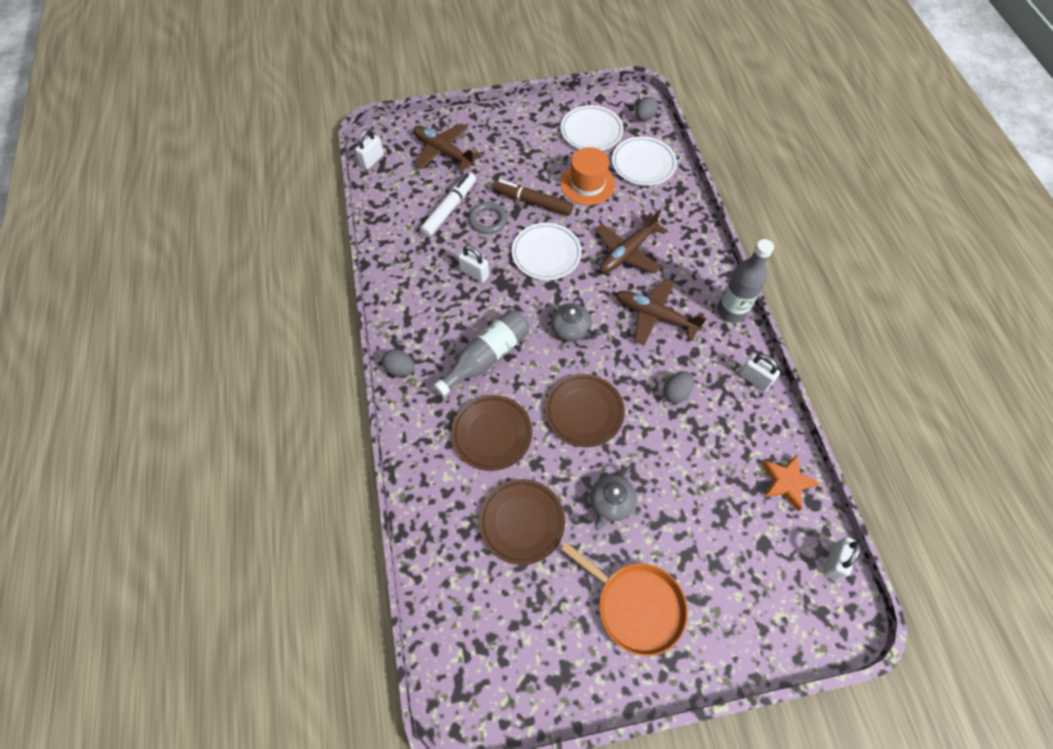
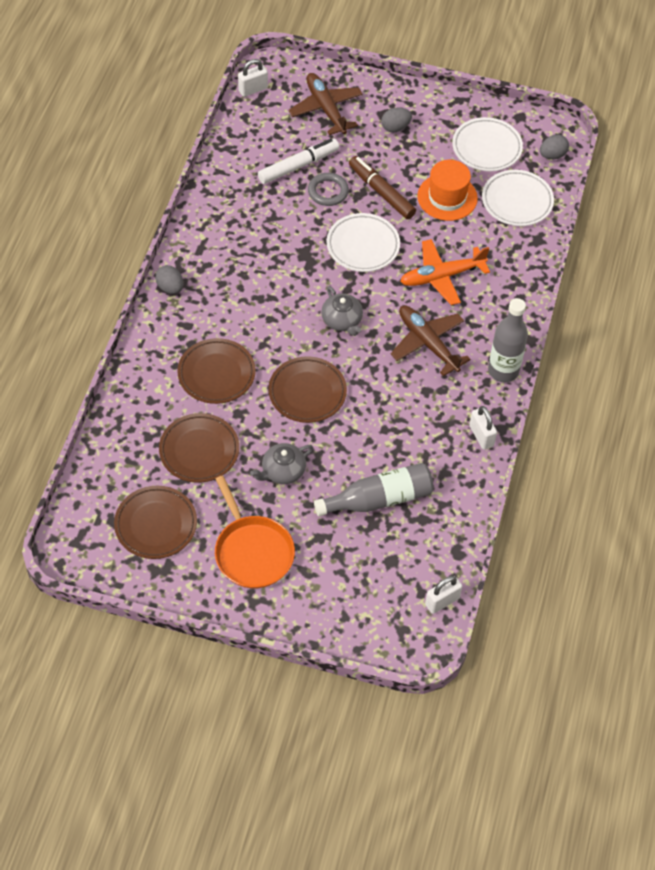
camera: 25 degrees right, 5 degrees down
grey bottle [433,310,529,396] -> grey bottle moved to [314,463,434,516]
white padlock [458,245,489,283] -> none
brown plane [595,209,668,273] -> orange plane [400,239,490,305]
grey egg [663,372,694,403] -> grey egg moved to [381,108,412,132]
orange star [762,454,820,511] -> none
none -> brown plate [114,486,197,559]

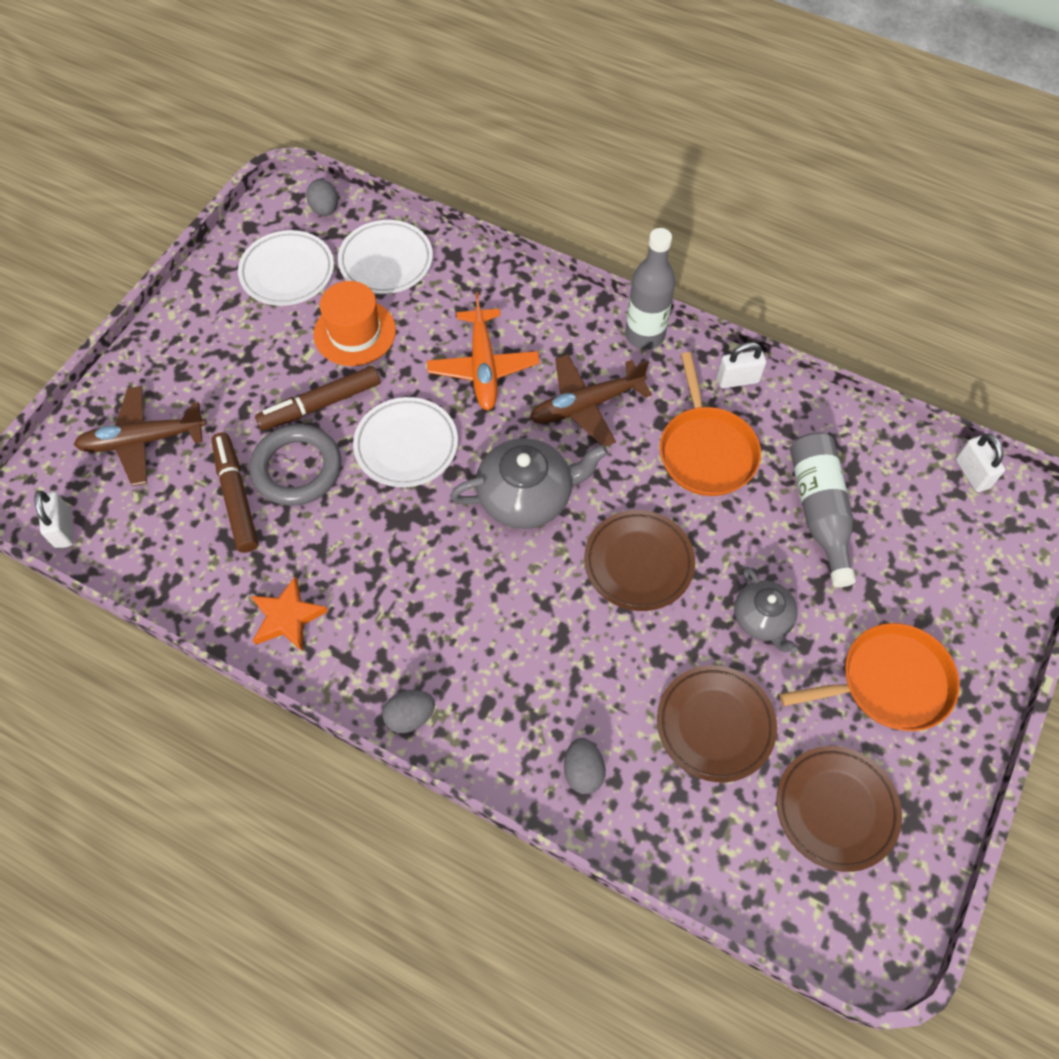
camera: 75 degrees left, 5 degrees up
brown plate [177,338,256,404] -> none
white marker [258,139,339,184] -> brown marker [211,432,258,553]
grey ring [308,173,349,206] -> grey ring [249,424,341,506], size x1.52
grey teapot [321,286,363,336] -> grey teapot [450,438,608,529], size x1.62
grey egg [381,108,412,132] -> grey egg moved to [564,738,606,794]
none -> orange star [251,576,328,652]
none -> orange pan [660,352,761,496]

